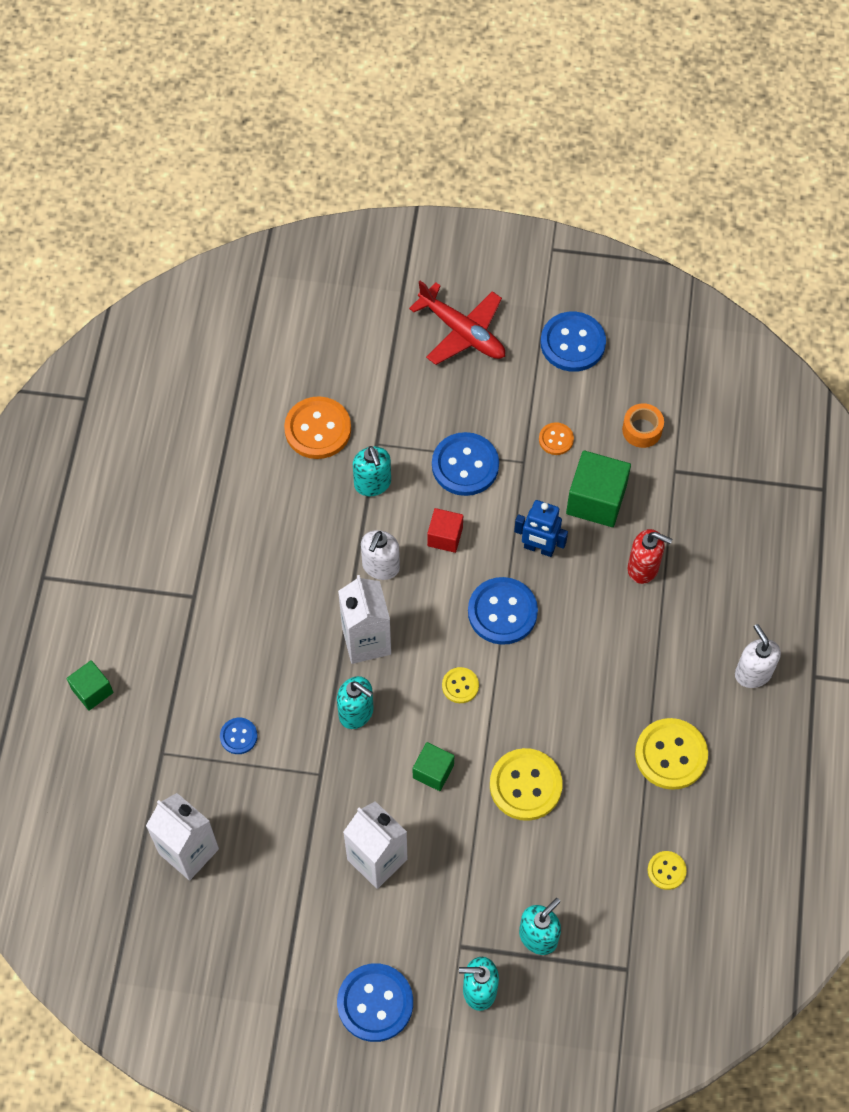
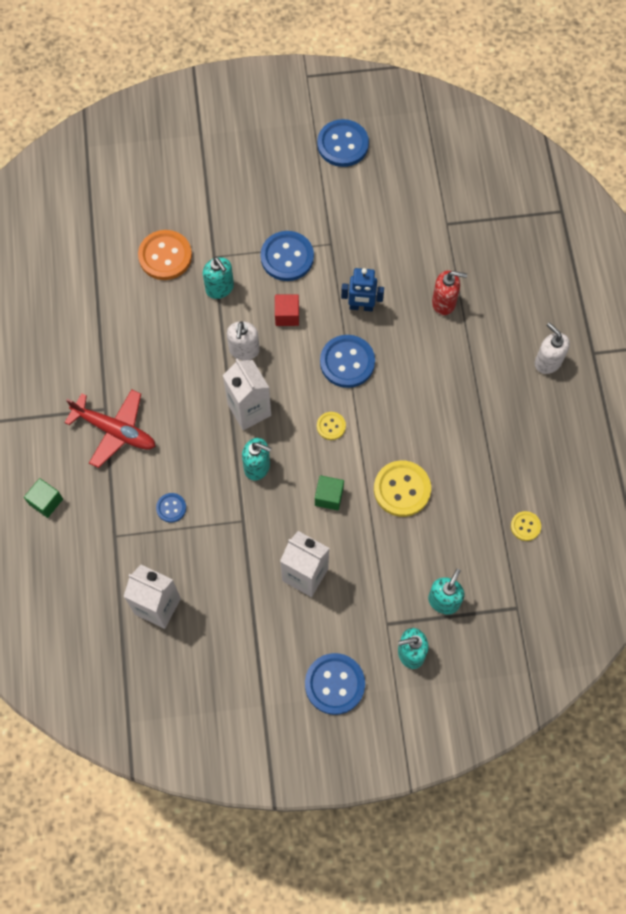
camera: 15 degrees left, 5 degrees up
red plane [409,281,505,365] -> red plane moved to [64,389,156,468]
orange button [539,422,574,455] -> none
green cube [566,451,631,527] -> none
orange tape [622,403,664,448] -> none
yellow button [635,718,708,790] -> none

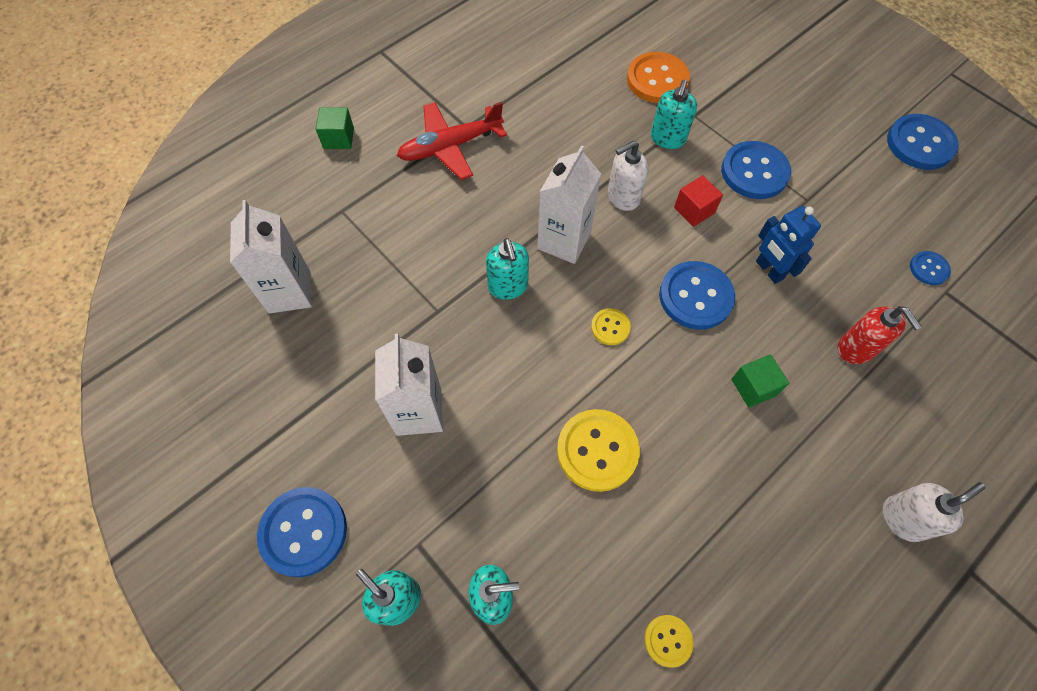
camera: 55 degrees right, 5 degrees down
red plane [64,389,156,468] -> red plane turned 75 degrees clockwise [397,102,507,180]
blue button [156,493,186,523] -> blue button moved to [910,251,951,285]
green cube [315,475,344,510] -> green cube moved to [731,354,789,408]
white soap dispenser [535,323,570,374] -> white soap dispenser turned 45 degrees clockwise [883,482,985,542]

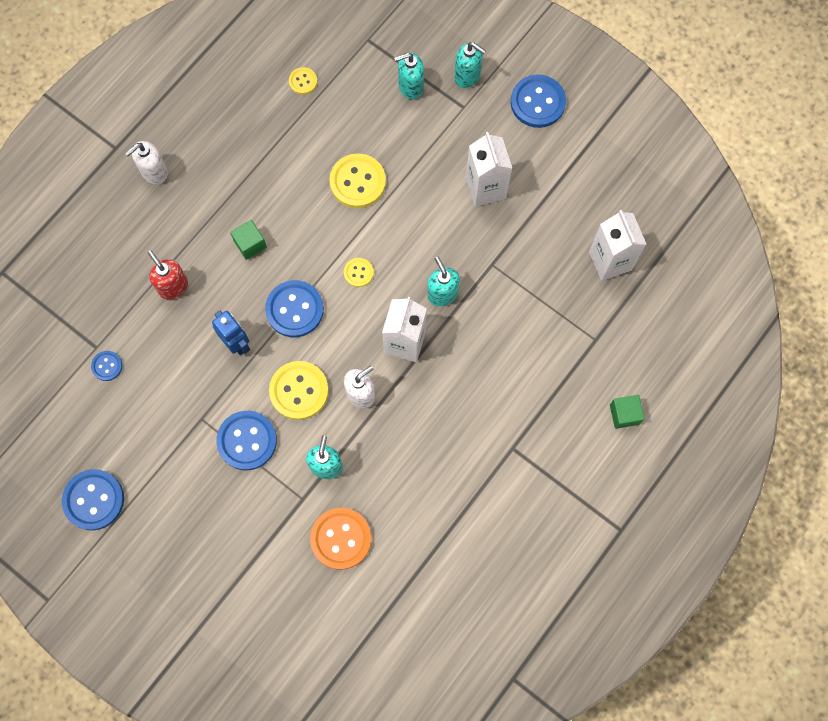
camera: 170 degrees right, 10 degrees up
red plane [397,102,507,180] -> none
red cube [674,175,723,227] -> yellow button [269,361,329,420]

